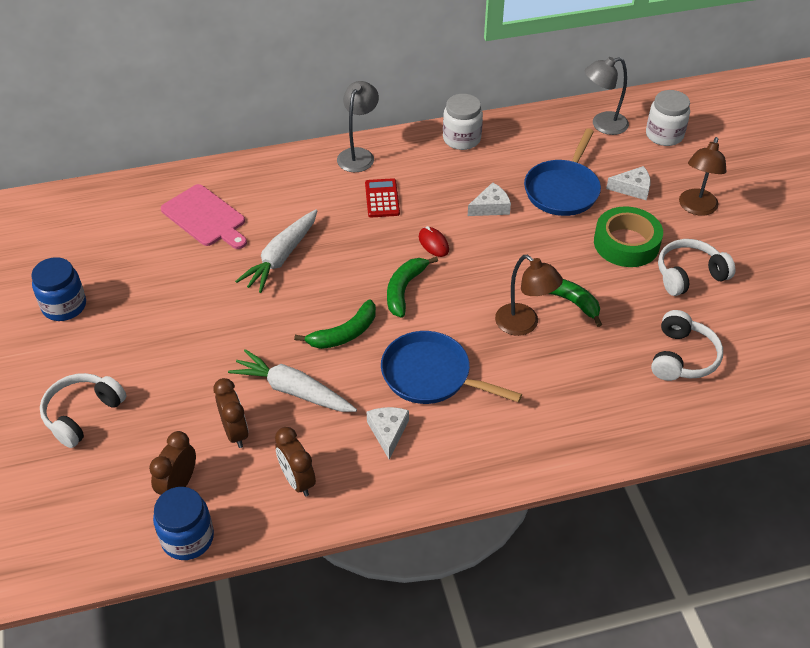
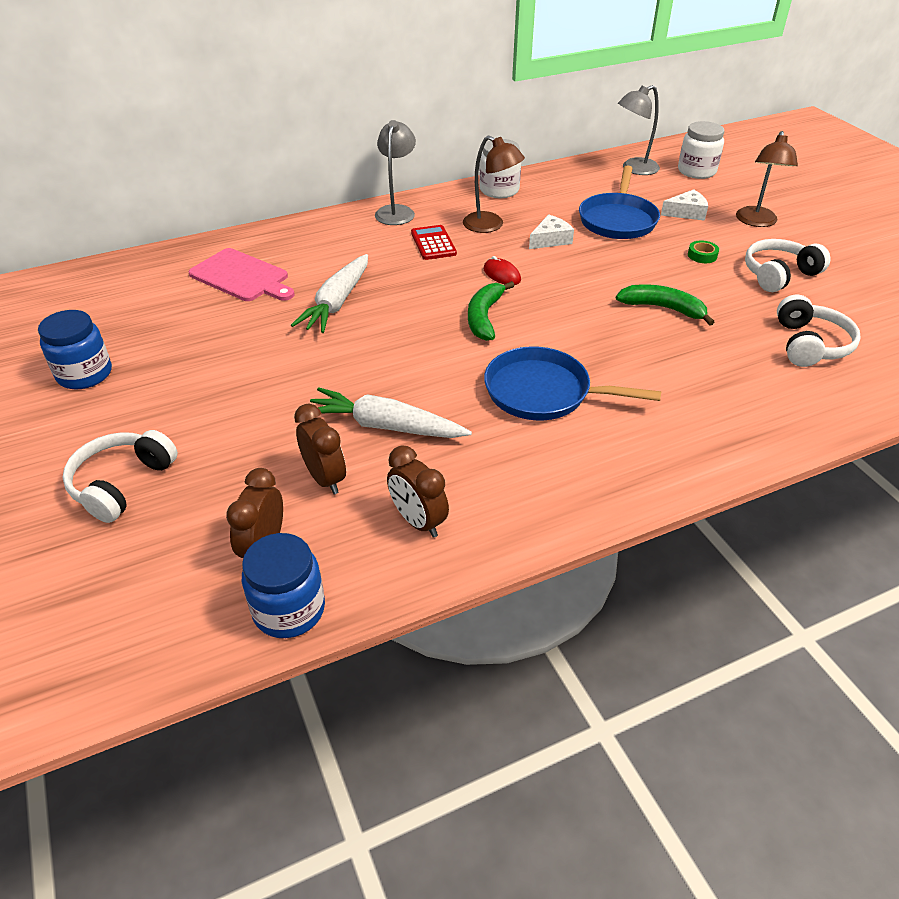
camera: 10 degrees left, 5 degrees down
green banana [294,299,376,349] -> none
white cheese [367,407,409,459] -> none
brown lamp [495,255,563,336] -> brown lamp moved to [463,136,525,233]
green tape [594,206,663,267] -> green tape [688,240,719,263], size x0.41

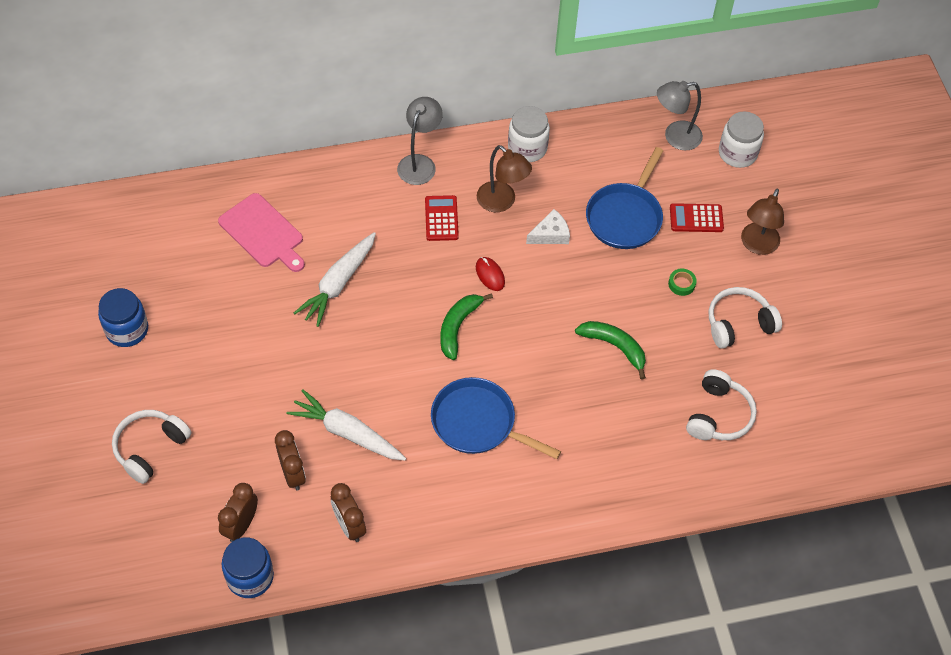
camera: 10 degrees right, 15 degrees up
white cheese [661,189,708,221] -> red calculator [670,203,724,232]

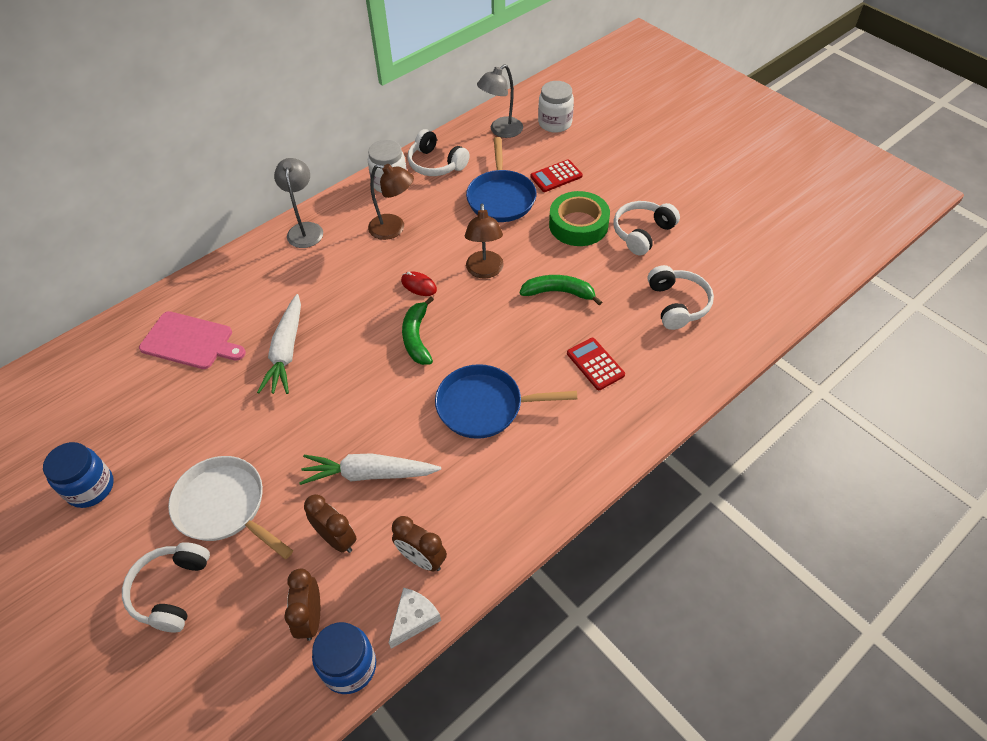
camera: 25 degrees left, 5 degrees down
red calculator [425,195,459,241] -> red calculator moved to [567,338,625,390]
white cheese [526,209,570,244] -> white cheese moved to [389,588,441,649]
green tape [668,269,697,296] -> green tape [549,191,610,246], size x2.41
brown lamp [741,189,784,255] -> brown lamp moved to [465,204,504,279]
none -> white pan [168,456,293,559]
none -> white headphones [407,129,470,176]

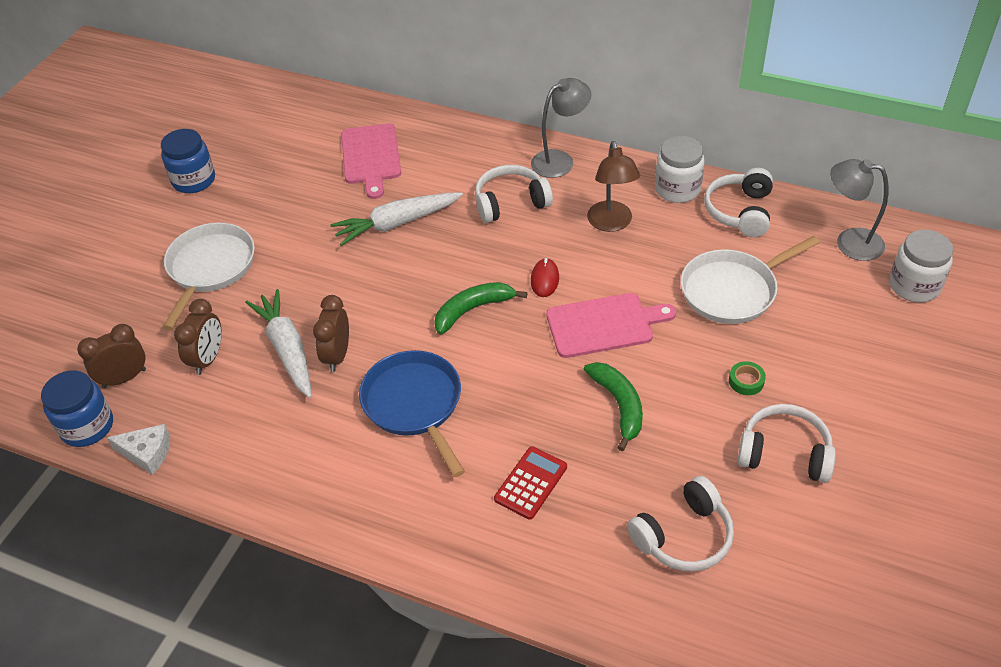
camera: 65 degrees right, 5 degrees down
white headphones [122,542,210,632] -> white headphones moved to [475,165,553,223]
brown clock [392,516,447,571] -> brown clock moved to [313,295,349,372]
brown lamp [465,204,504,279] -> pink cutting board [546,293,676,358]
blue pan [466,137,536,222] -> white pan [681,236,820,324]
red calculator [530,159,583,192] -> none
green tape [549,191,610,246] -> green tape [729,361,766,395], size x0.41

